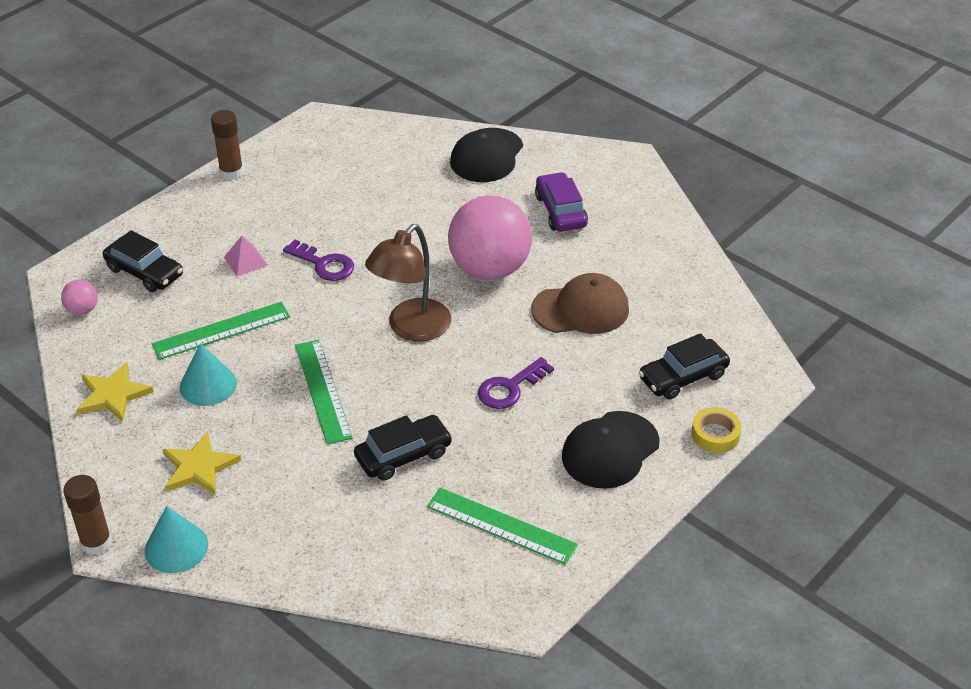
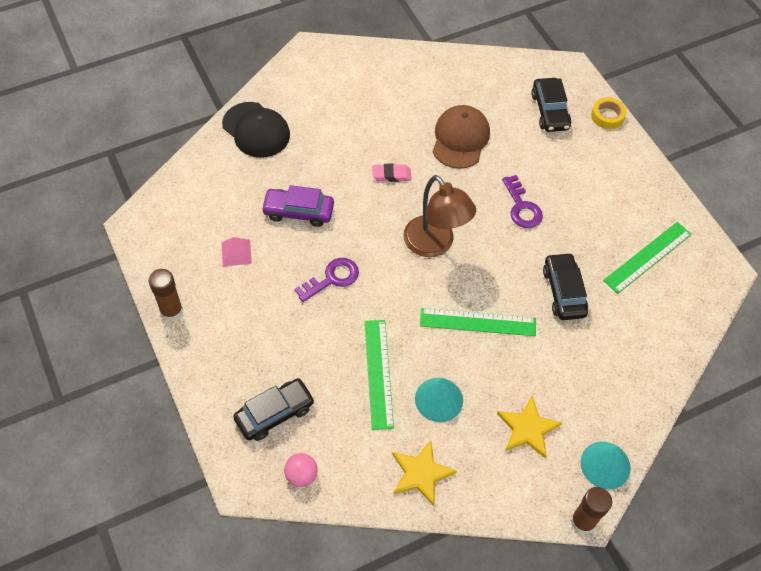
camera: 70 degrees left, 15 degrees up
pink pyramid [224,236,268,276] -> pink pyramid moved to [222,237,252,266]
pink ball [448,195,532,280] -> pink eraser [372,164,411,182]
purple car [535,172,588,232] -> purple car moved to [261,185,334,227]
black cap [562,411,660,489] -> none

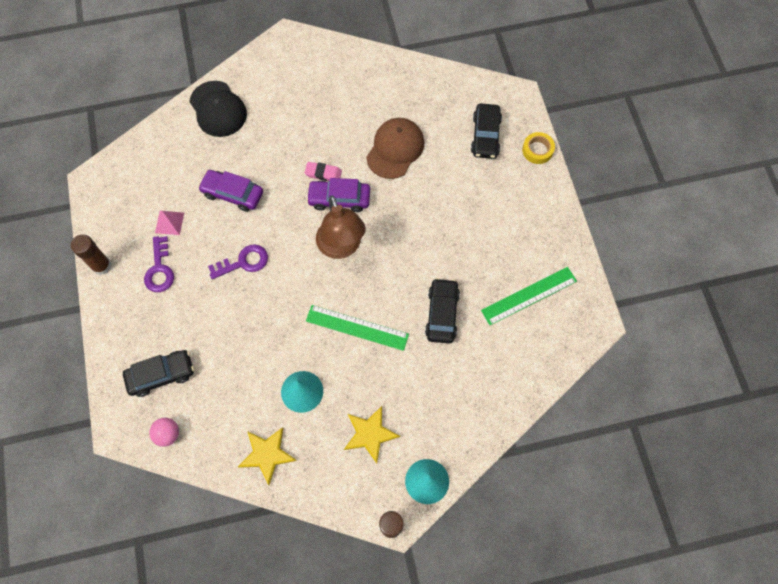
camera: 15 degrees right, 10 degrees up
green ruler [365,320,394,430] -> none
purple key [502,175,543,228] -> purple key moved to [144,236,174,292]
none -> purple car [306,178,370,212]

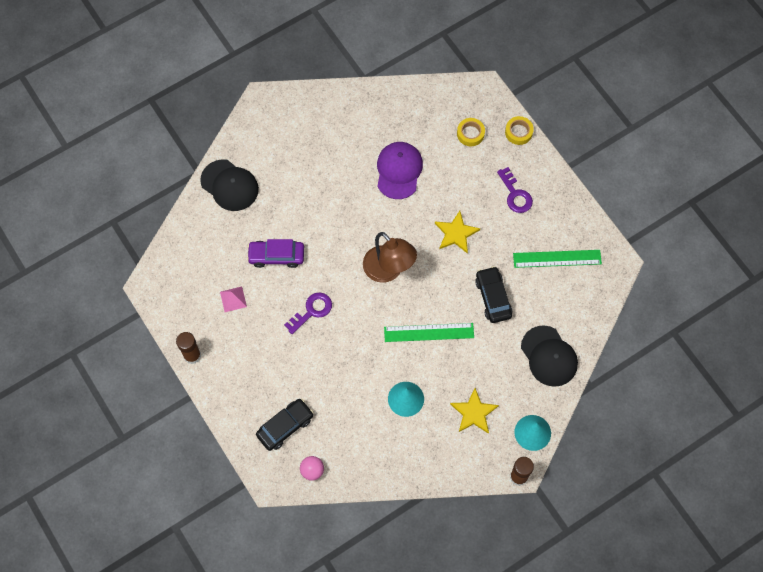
camera: 20 degrees left, 0 degrees up
purple key [144,236,174,292] -> purple key moved to [497,167,533,213]
yellow star [238,427,297,485] -> yellow star moved to [435,211,480,254]
pink eraser [305,162,342,181] -> none
purple car [306,178,370,212] -> none
brown cap [366,118,424,179] -> purple cap [377,142,423,199]
black car [471,103,502,159] -> yellow tape [457,118,485,146]
green ruler [481,267,577,325] -> green ruler turned 45 degrees clockwise [513,250,602,268]
none -> black cap [521,325,578,387]

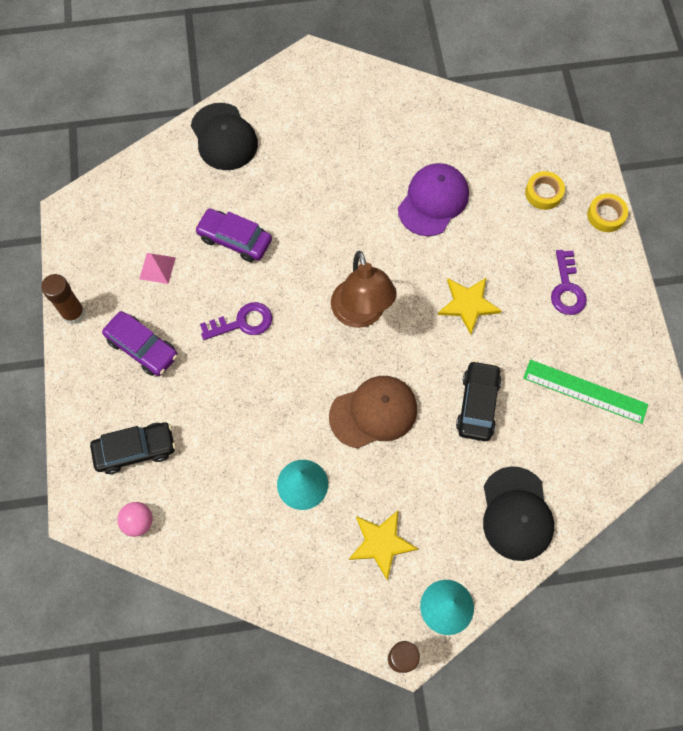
camera: 25 degrees right, 0 degrees up
green ruler [384,323,474,342] -> brown cap [329,376,417,449]
none -> purple car [102,311,178,376]

